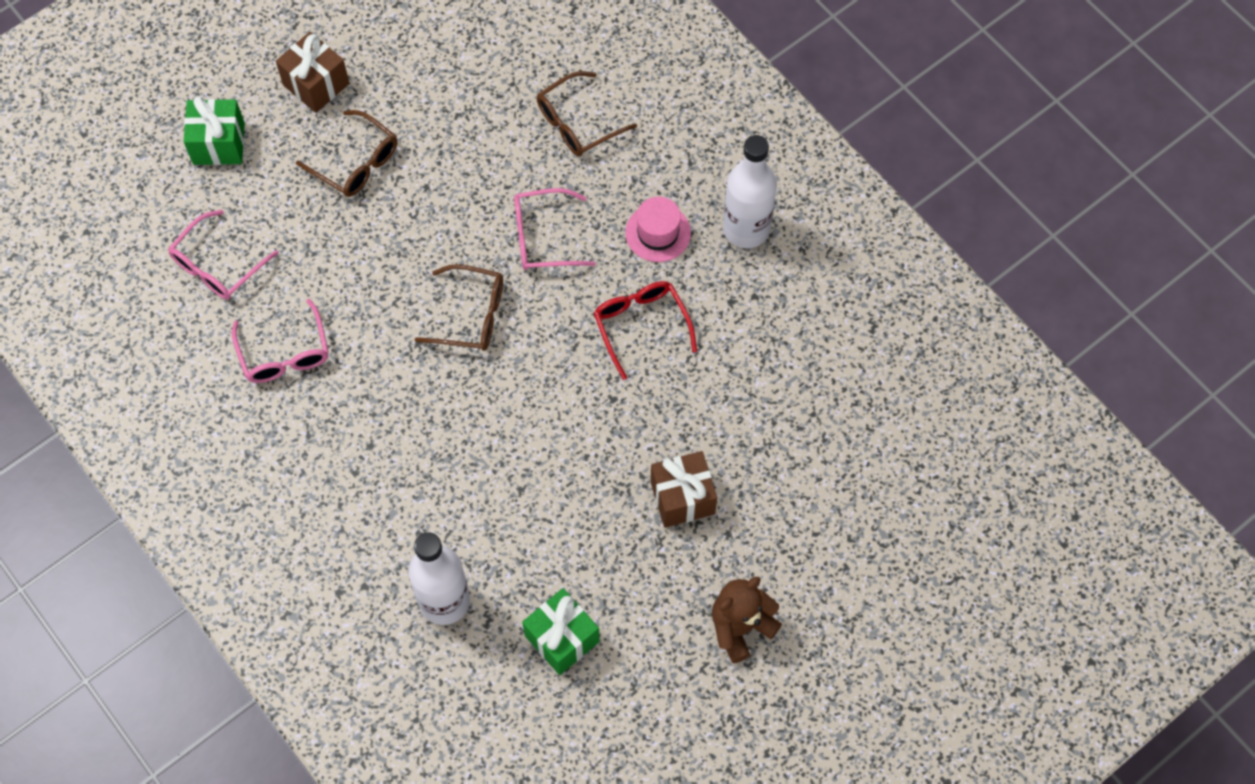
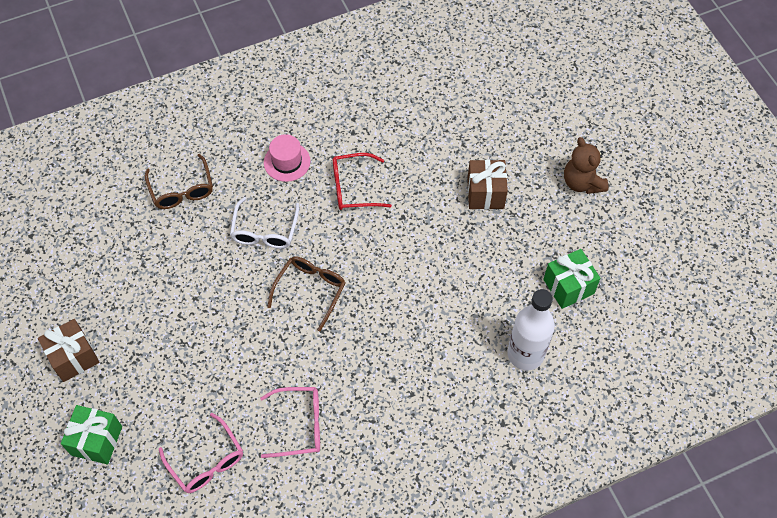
camera: 75 degrees left, 5 degrees down
brown glasses [296,110,397,197] -> none
pink glasses [514,188,596,270] -> white glasses [230,197,299,249]
white bottle [723,135,777,248] -> none

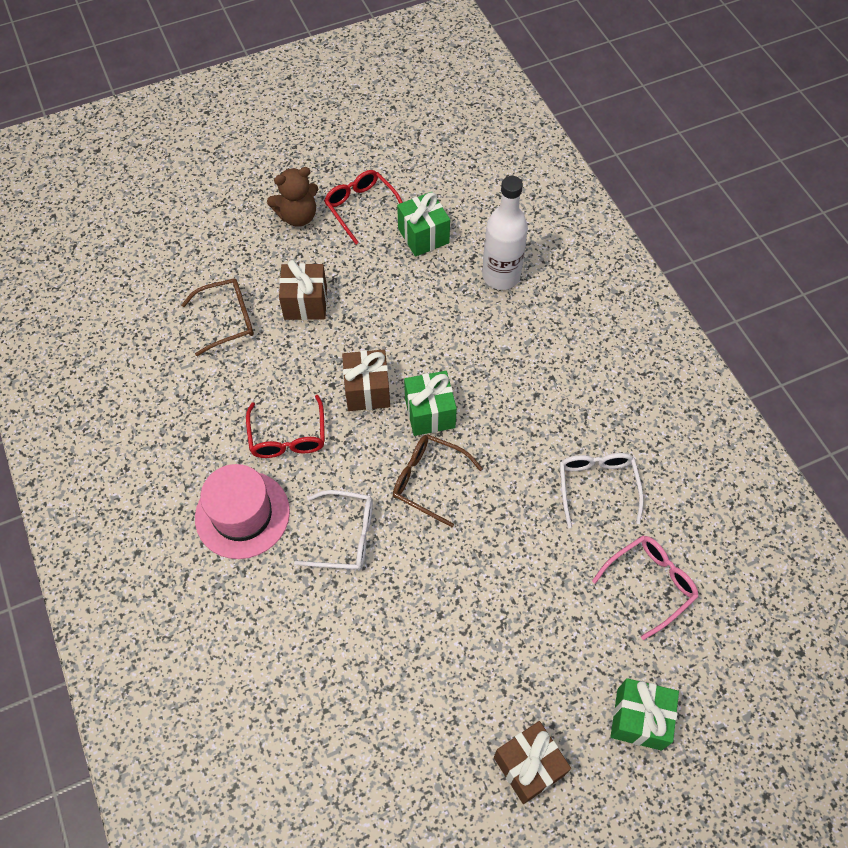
camera: 90 degrees left, 0 degrees up
brown glasses [145,154,213,209] -> brown glasses moved to [181,279,254,356]
pink glasses [260,387,320,458] -> white glasses [560,453,644,528]
pink hat [264,134,310,182] -> pink hat [195,464,290,559], size x1.55
none -> red glasses [324,170,403,244]
none -> brown gift [342,350,390,411]
none -> green gift [404,371,457,436]

